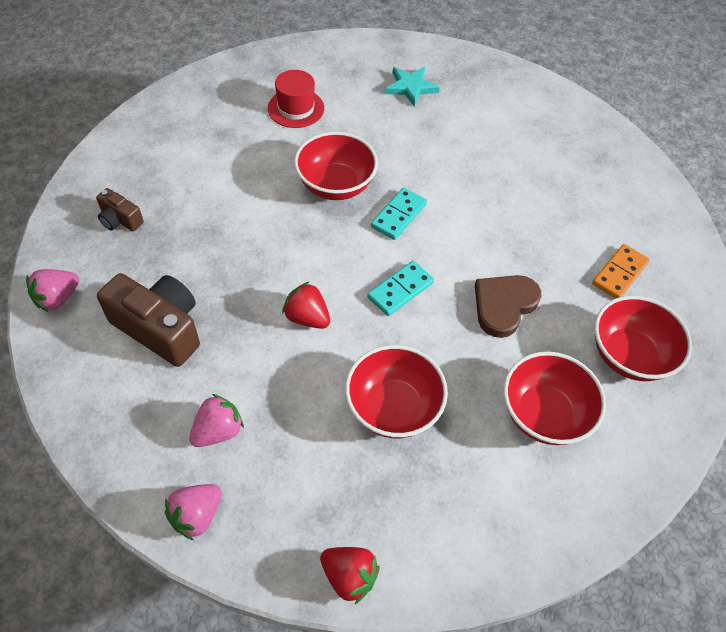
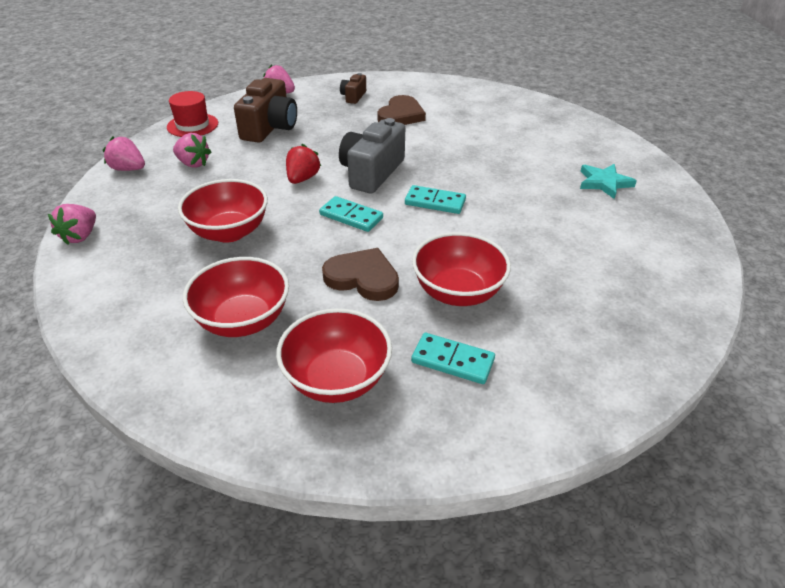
camera: 75 degrees right, 15 degrees down
red hat [268,70,324,128] -> red hat moved to [167,91,218,137]
red bowl [294,132,378,200] -> red bowl moved to [412,232,511,306]
red strawberry [320,547,380,605] -> pink strawberry [48,204,96,245]
orange domino [592,244,650,299] -> turquoise domino [411,333,495,384]
none -> grey camera [339,118,405,193]
none -> brown heart [377,95,426,125]

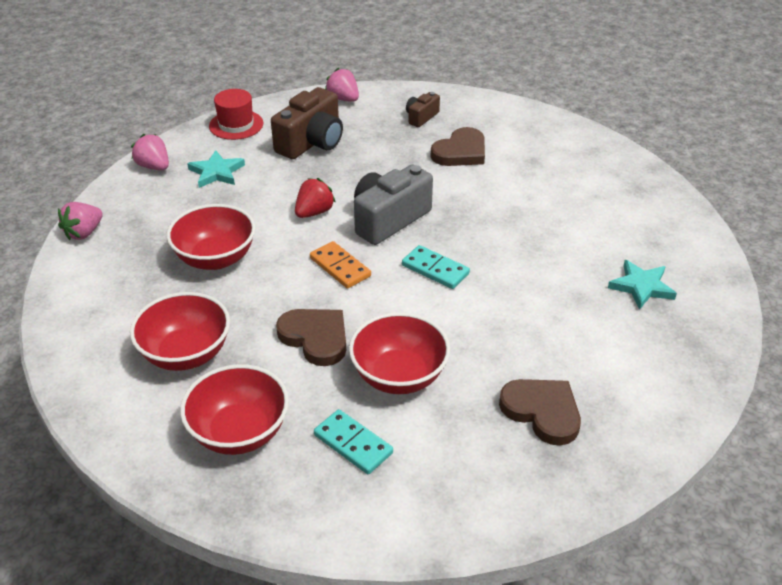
camera: 20 degrees right, 0 degrees up
pink strawberry [173,133,211,168] -> turquoise star [187,150,245,188]
turquoise domino [319,196,383,232] -> orange domino [310,241,371,289]
none -> brown heart [499,379,581,446]

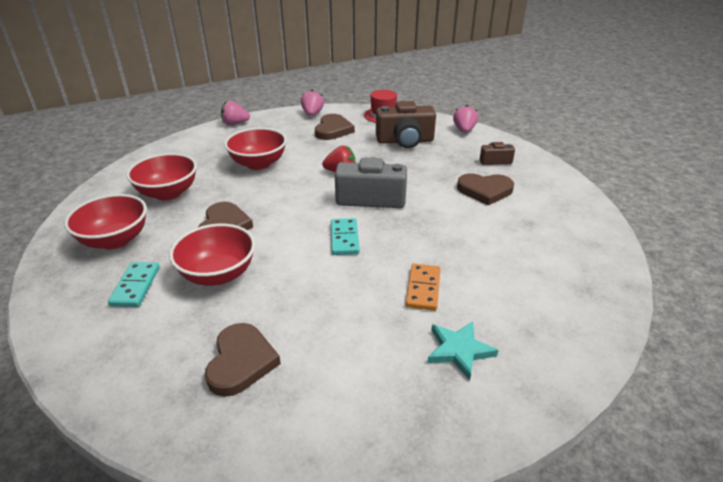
camera: 50 degrees right, 5 degrees down
turquoise star [187,150,245,188] -> brown heart [315,114,355,140]
orange domino [310,241,371,289] -> orange domino moved to [406,264,440,311]

